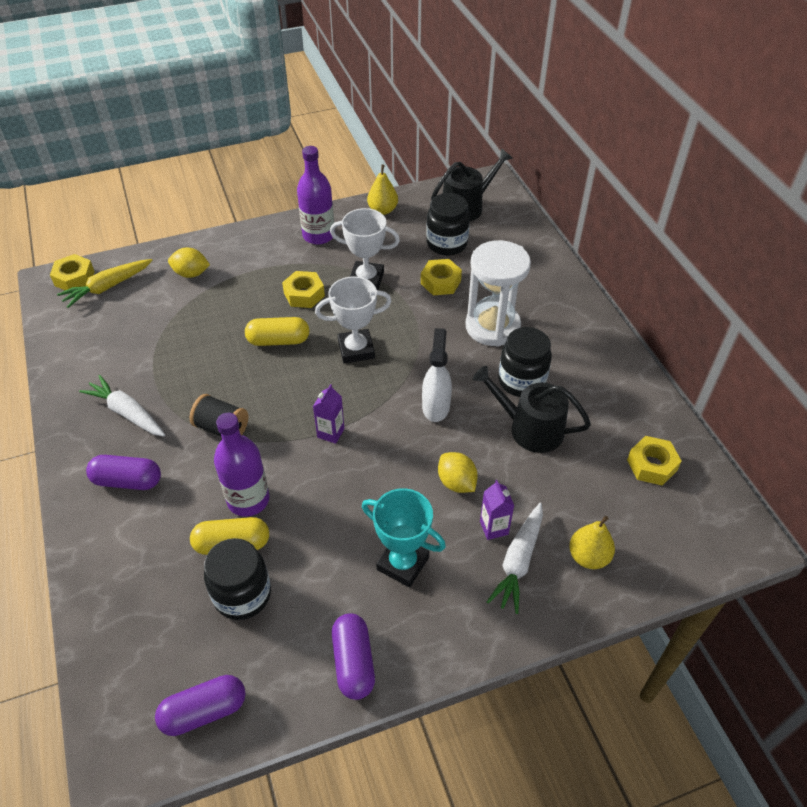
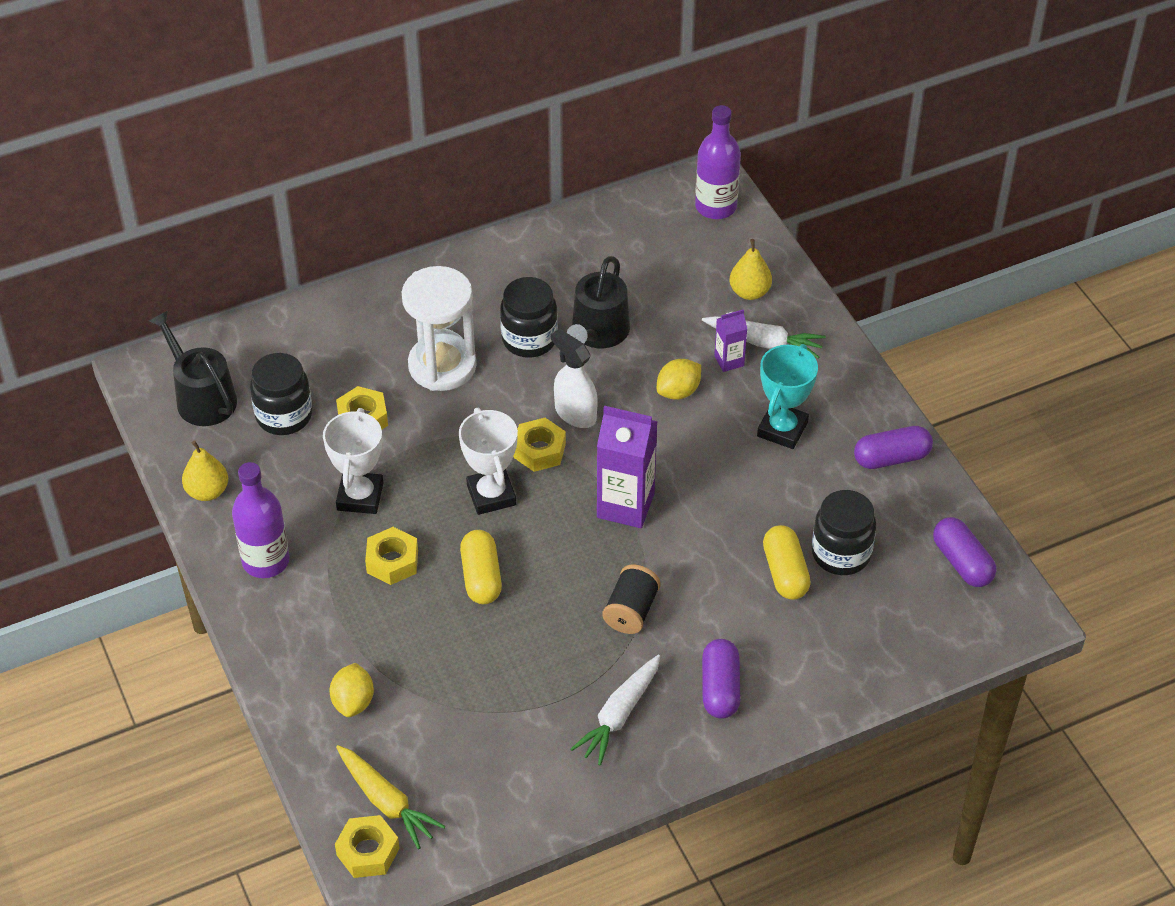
camera: 95 degrees left, 0 degrees up
purple bottle [214,413,270,517] -> purple bottle moved to [695,105,741,219]
purple carton [313,384,345,444] -> purple carton [597,406,658,528], size x1.93
white spray bottle [422,328,452,422] -> white spray bottle turned 45 degrees clockwise [551,329,598,428]
yellow nut [627,436,682,486] -> yellow nut moved to [513,418,566,472]

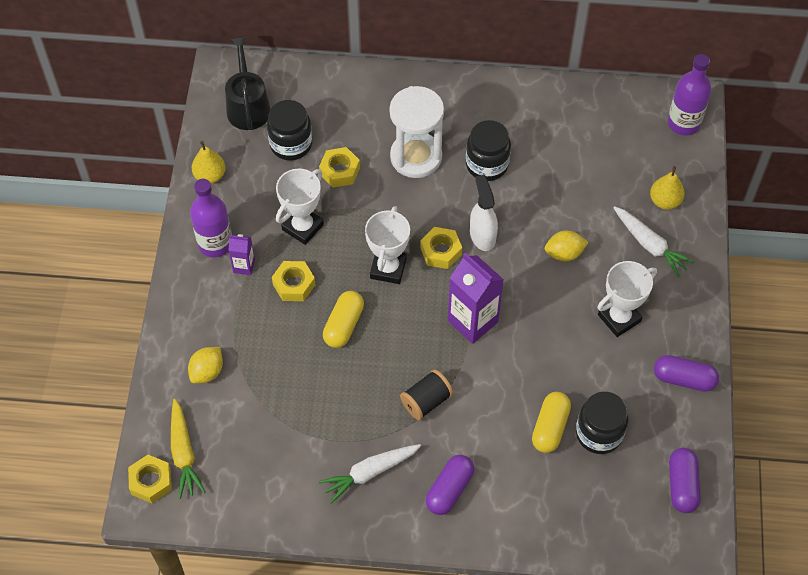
camera: 30 degrees right, 10 degrees up
black watering can [567,256,630,348] -> none
purple carton [714,309,747,372] -> purple carton moved to [228,234,255,275]
turquoise trophy [757,344,818,449] -> white trophy [597,261,657,337]

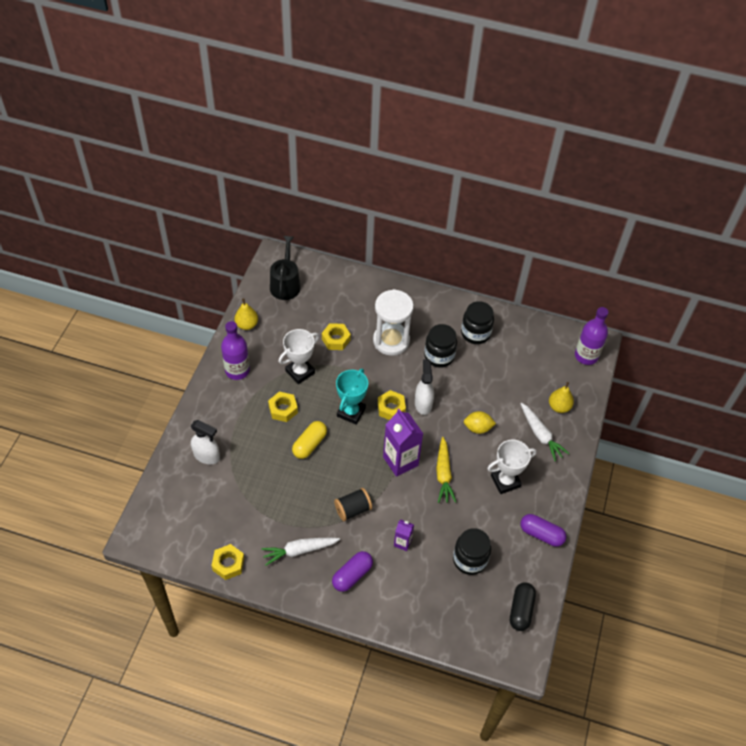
camera: 10 degrees right, 5 degrees down
yellow nut [128,455,172,503] -> yellow nut moved to [211,544,244,580]
yellow carrot [171,399,205,499] -> yellow carrot moved to [436,437,456,503]
yellow lemon [188,347,223,384] -> white spray bottle [191,420,220,464]
purple carton [228,234,255,275] -> purple carton moved to [394,520,414,551]
black jar [267,100,312,160] -> black jar moved to [461,301,494,344]
white trophy [365,206,410,284] -> turquoise trophy [336,368,368,425]
yellow capsule [532,392,571,453] -> none
purple capsule [669,448,701,513] -> black capsule [510,582,536,631]

